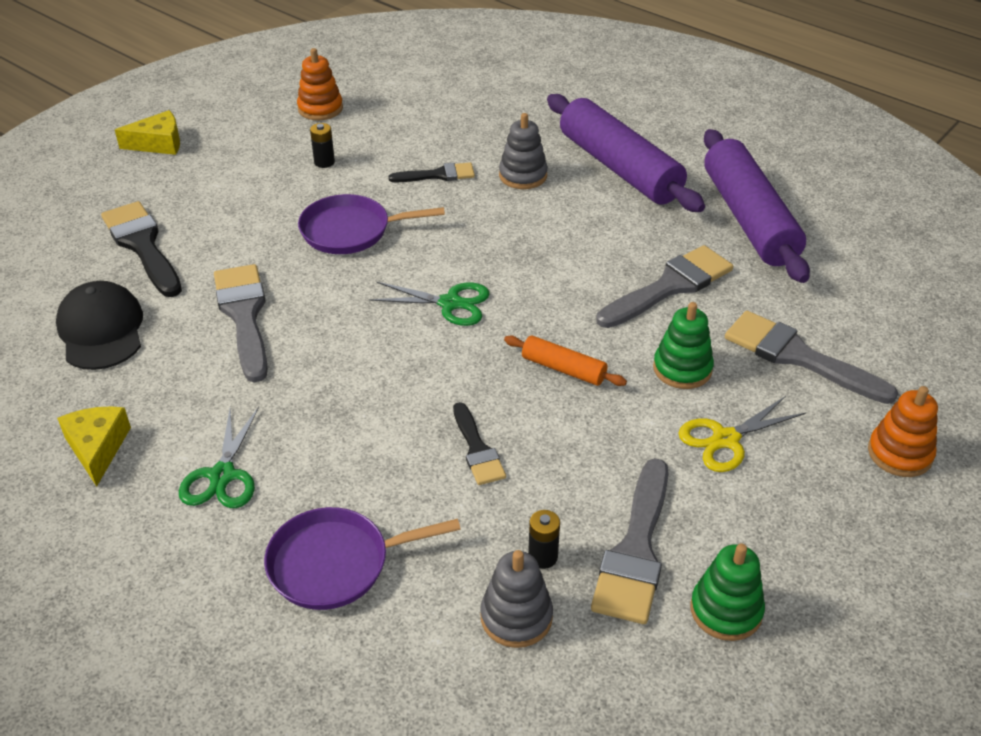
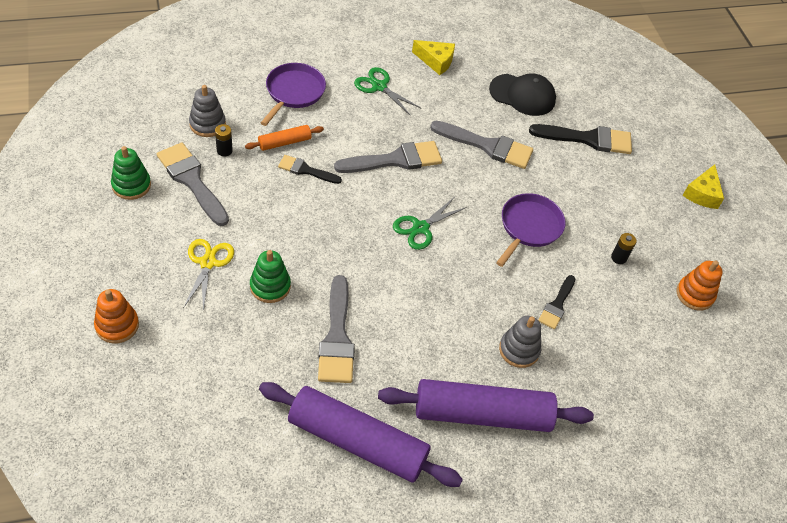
camera: 120 degrees right, 10 degrees up
orange rolling pin [504,336,627,386] -> orange rolling pin moved to [245,125,324,151]
grey brush [725,311,898,404] -> grey brush moved to [334,141,442,173]

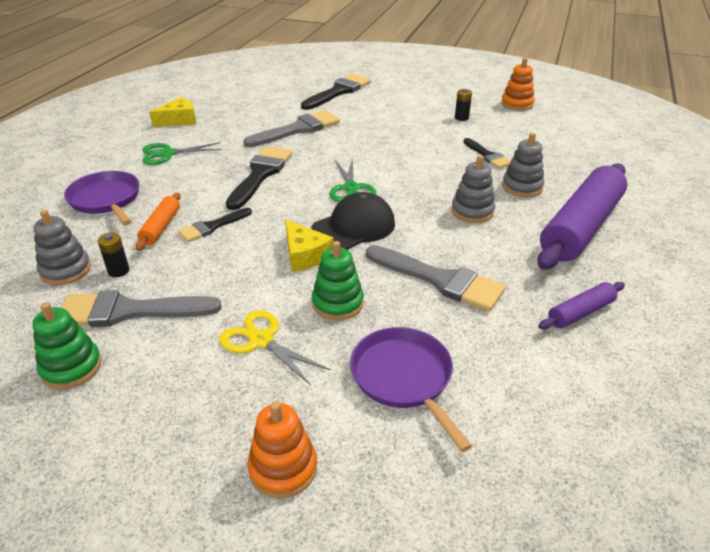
camera: 50 degrees left, 15 degrees down
purple rolling pin [259,382,463,487] -> purple rolling pin [538,282,625,329], size x0.46
grey brush [334,141,442,173] -> black brush [226,146,292,210]
black cap [489,73,556,116] -> black cap moved to [311,192,395,250]
purple pan [496,193,565,267] -> purple pan moved to [350,327,472,452]
yellow cheese [682,164,724,209] -> yellow cheese moved to [285,219,333,272]
none -> grey stacking toy [451,155,495,223]

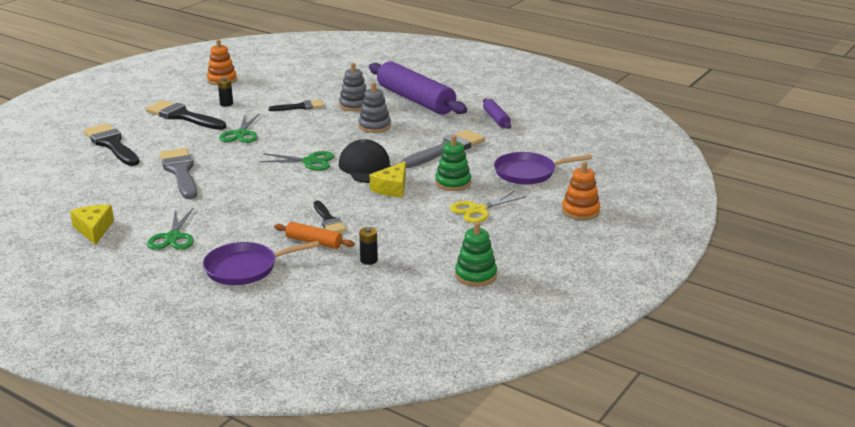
camera: 75 degrees left, 10 degrees down
grey stacking toy [33,210,91,285] -> none
grey brush [61,290,222,327] -> none
black brush [226,146,292,210] -> black brush moved to [146,100,226,130]
yellow cheese [285,219,333,272] -> yellow cheese turned 135 degrees clockwise [370,161,406,197]
none -> green scissors [219,113,260,143]

